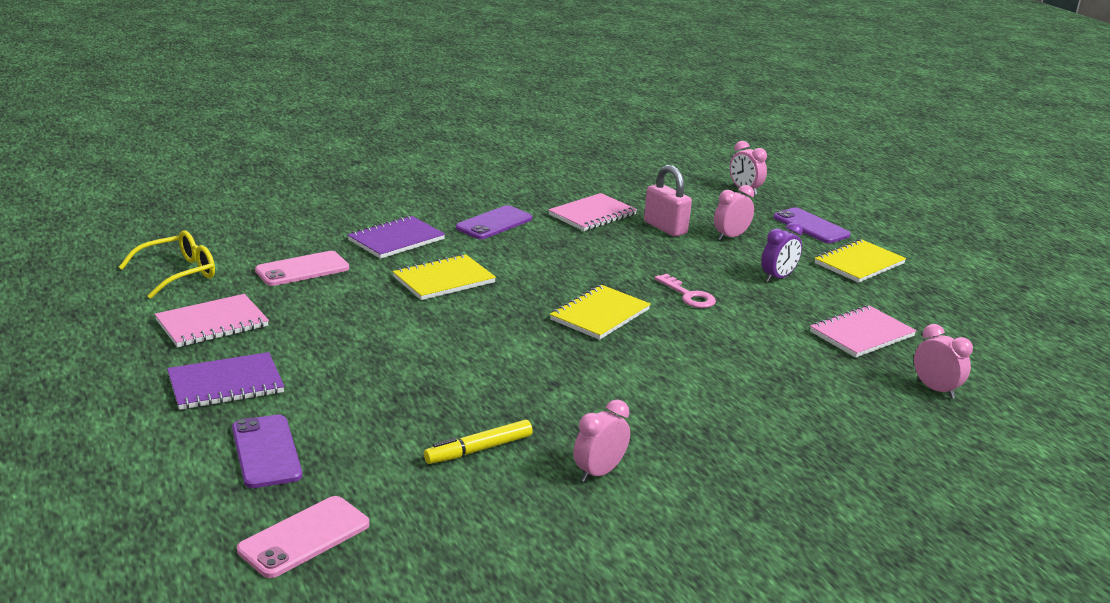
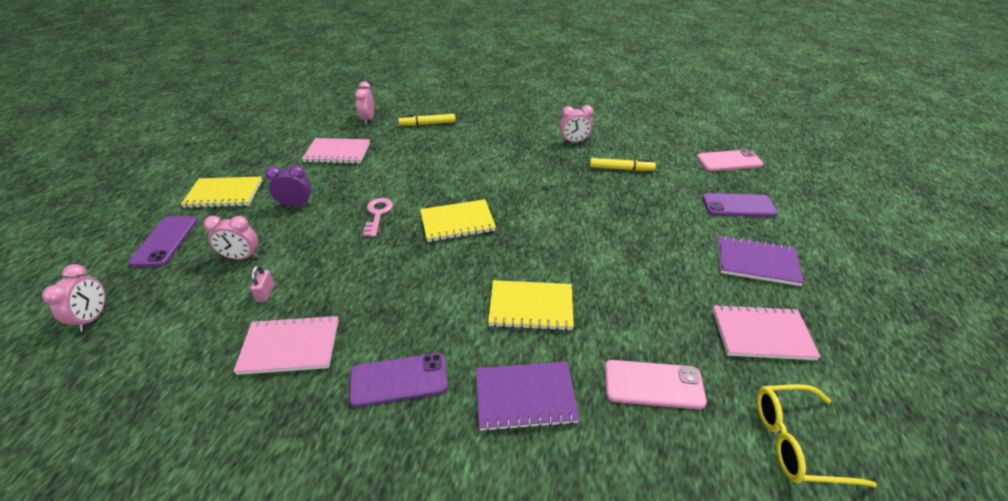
camera: 140 degrees left, 15 degrees up
purple phone [232,415,302,488] -> purple phone turned 75 degrees clockwise [702,193,778,217]
pink padlock [644,165,692,237] -> pink padlock [250,265,275,302], size x0.52
none -> yellow marker [398,114,456,126]

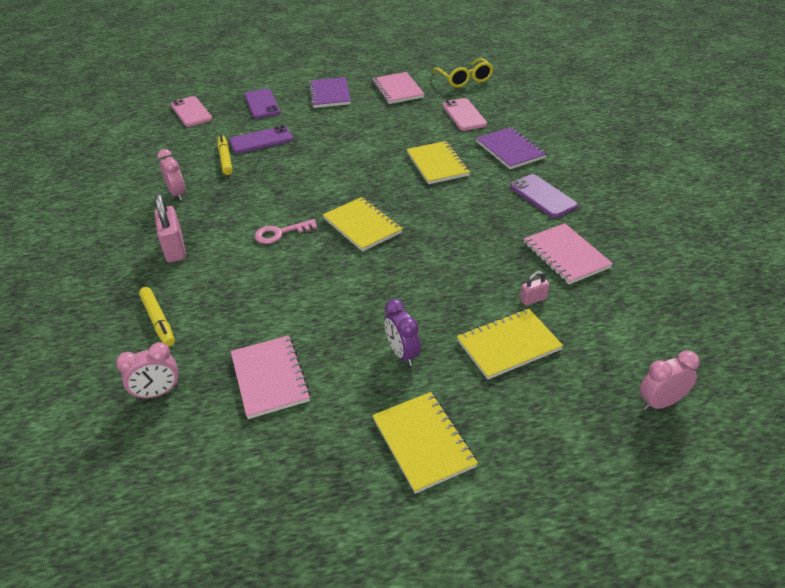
camera: 110 degrees left, 0 degrees up
purple phone [128,216,197,267] -> purple phone moved to [229,126,293,154]
pink clock [203,216,259,260] -> yellow notebook [457,309,563,380]
pink key [363,198,393,237] -> pink key moved to [255,219,317,244]
none -> pink padlock [154,194,186,262]

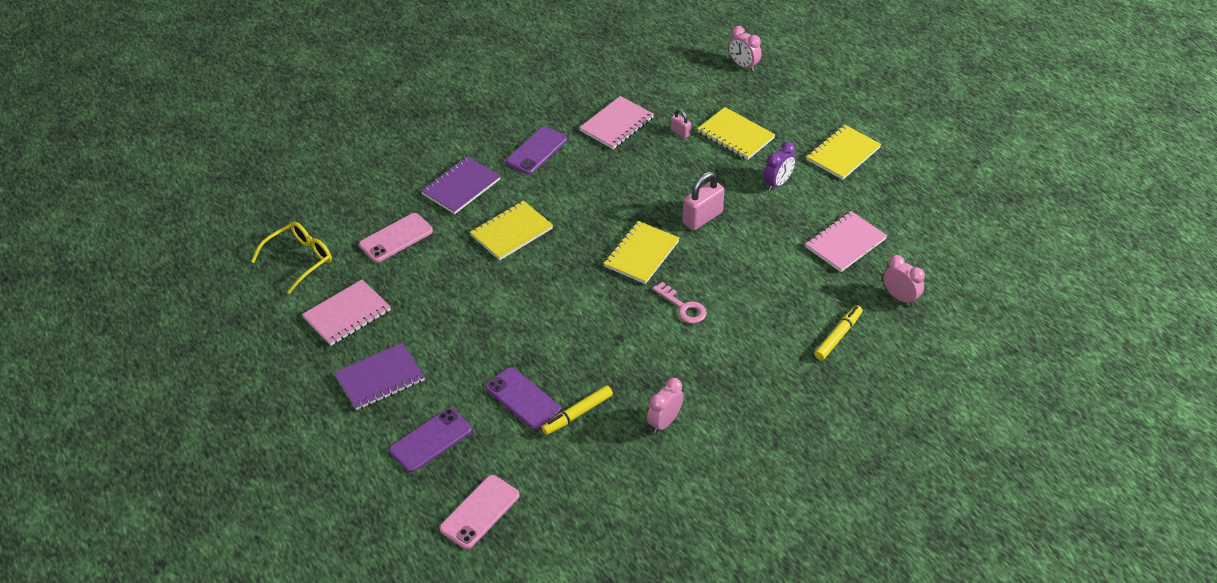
camera: 115 degrees left, 5 degrees up
pink padlock [154,194,186,262] -> pink padlock moved to [682,172,725,230]

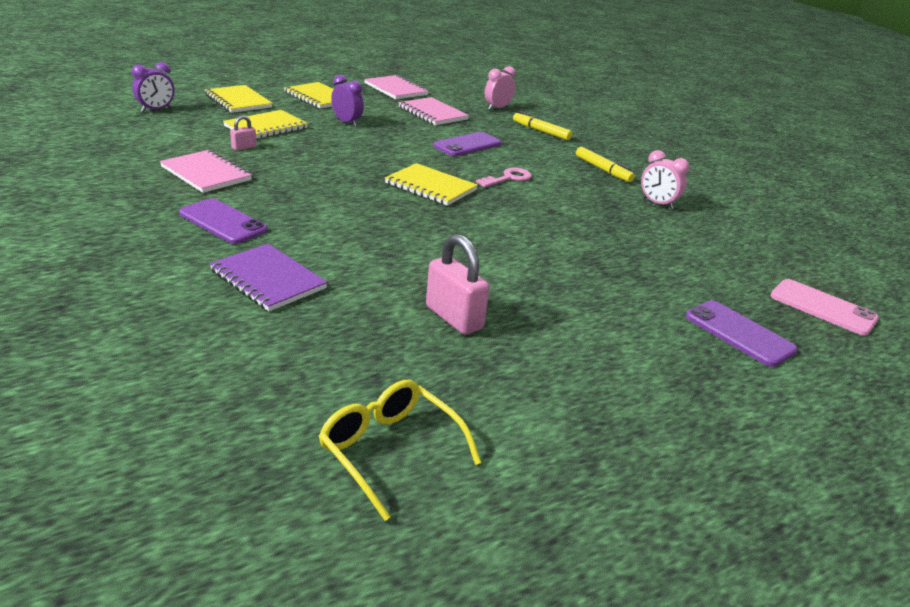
camera: 90 degrees left, 15 degrees down
pink notebook [302,279,391,346] -> pink notebook moved to [364,75,429,99]
purple notebook [334,343,425,410] -> none
pink phone [359,213,433,262] -> none
yellow notebook [470,200,553,260] -> yellow notebook moved to [205,85,273,113]
purple phone [486,367,561,430] -> purple phone moved to [433,132,502,156]
yellow marker [541,385,613,435] -> yellow marker moved to [576,147,635,182]
pink padlock [682,172,725,230] -> pink padlock moved to [426,234,490,335]
pink clock [729,26,761,72] -> purple clock [132,62,175,112]

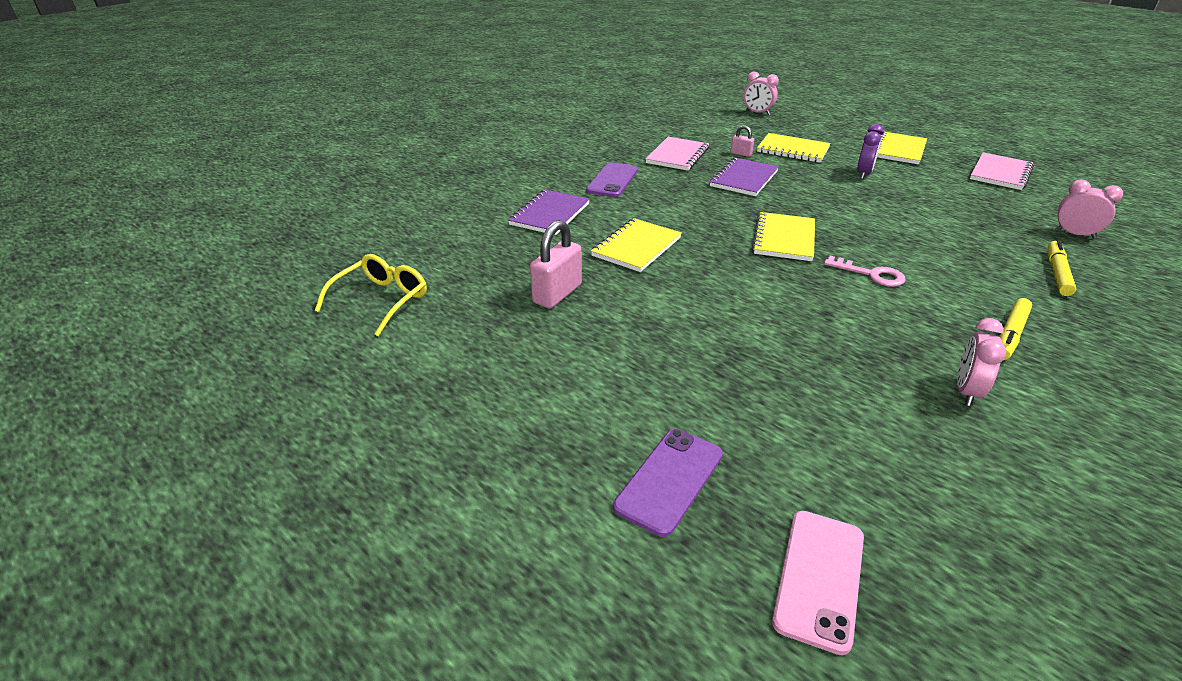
camera: 75 degrees right, 5 degrees up
purple clock [132,62,175,112] -> pink clock [743,71,779,115]
yellow notebook [205,85,273,113] -> yellow notebook moved to [591,218,682,272]
pink notebook [398,97,469,125] -> none
purple phone [433,132,502,156] -> none
none -> purple notebook [710,157,779,196]

